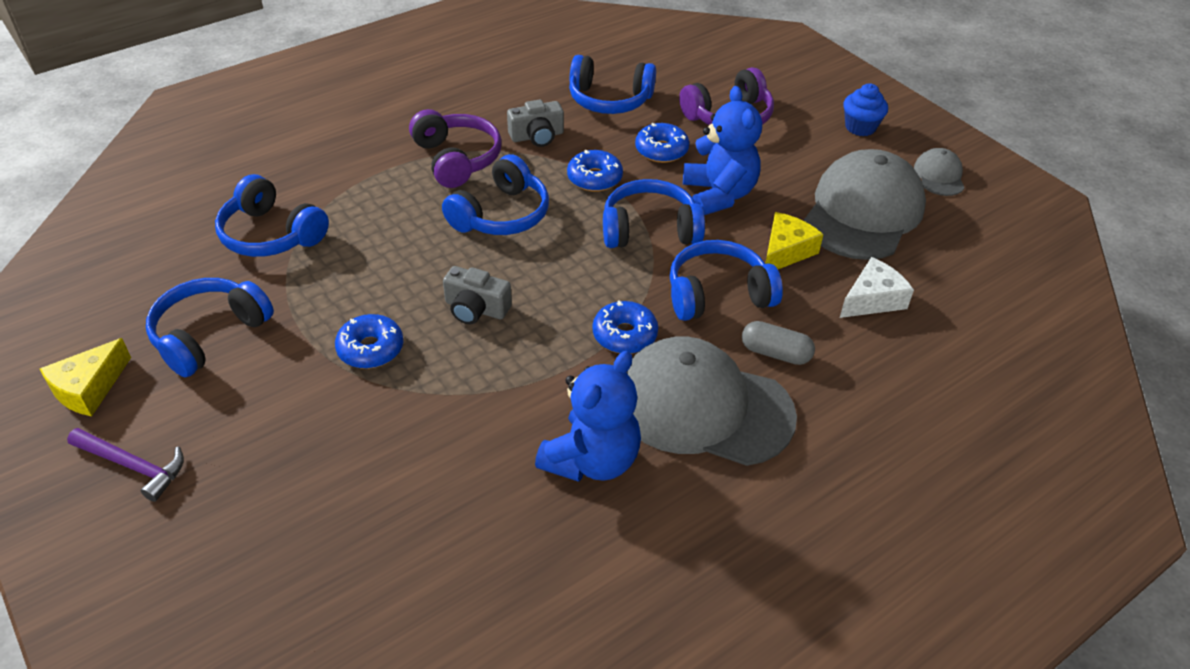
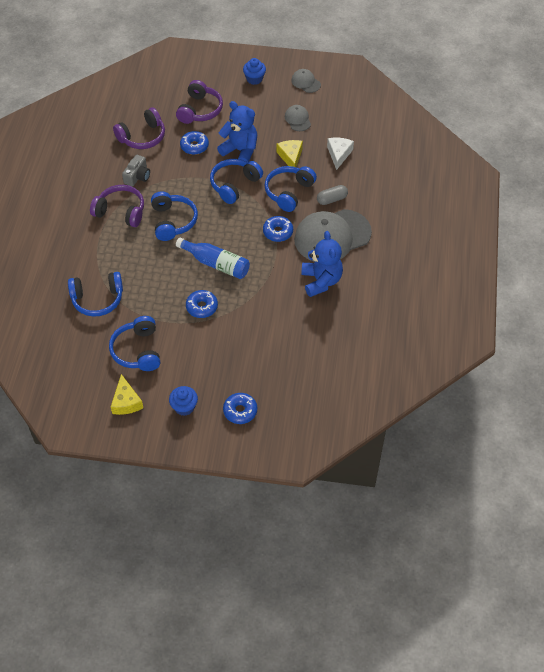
camera: 45 degrees left, 10 degrees up
purple hammer [67,428,184,502] -> blue cupcake [169,386,198,416]
grey camera [443,266,512,324] -> blue bottle [176,237,250,279]
blue donut [567,150,623,192] -> blue donut moved to [223,393,257,424]
blue headphones [569,55,656,114] -> purple headphones [113,108,165,149]
grey cap [804,149,926,260] -> grey cap [285,105,311,131], size x0.45

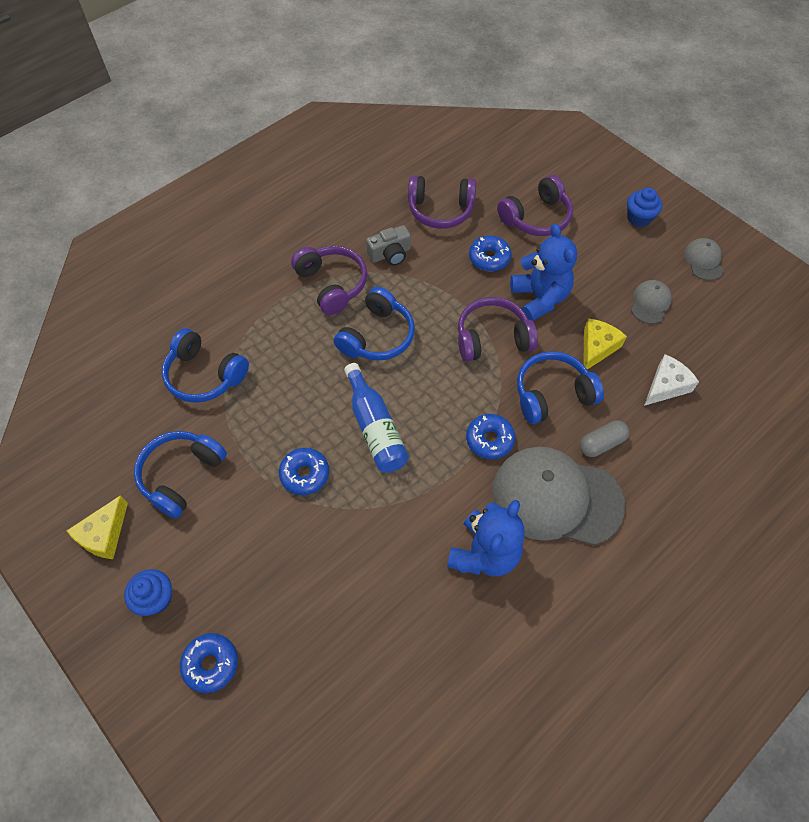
camera: 40 degrees right, 5 degrees up
blue headphones [210,159,263,204] -> purple headphones [458,297,538,362]
grey capsule [317,185,348,205] -> grey capsule turned 45 degrees counterclockwise [580,420,629,457]

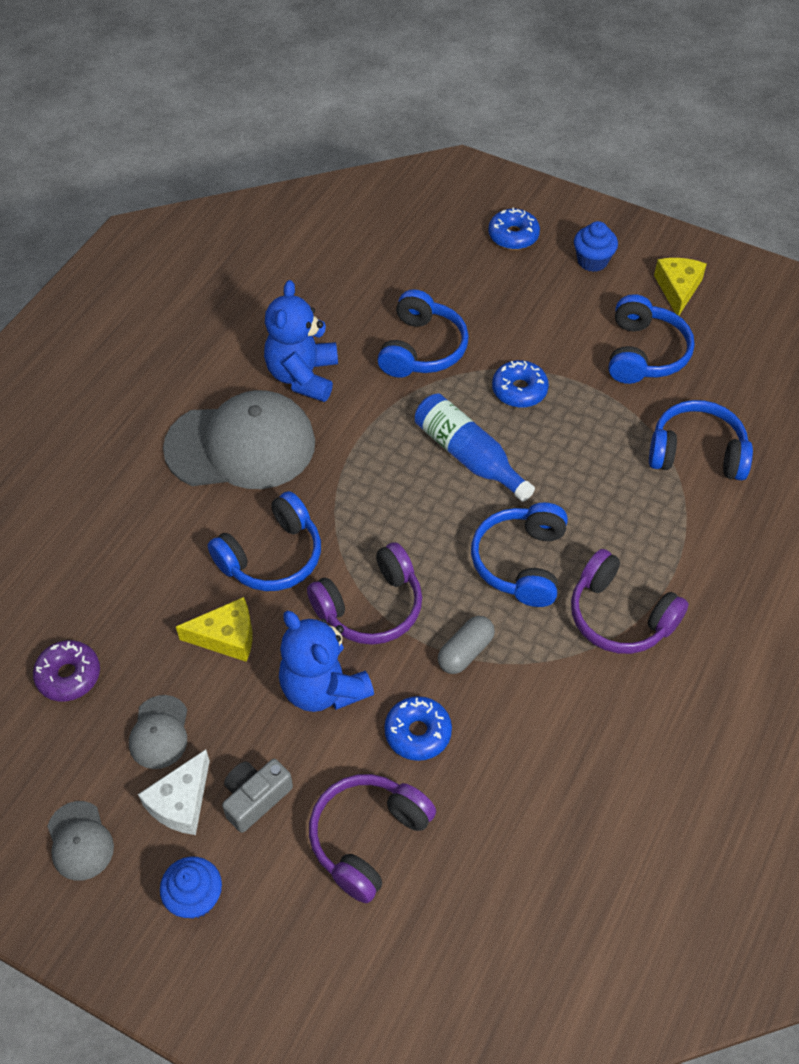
camera: 160 degrees right, 5 degrees down
grey camera [366,225,411,266] -> grey camera moved to [222,759,293,833]
purple headphones [408,175,476,229] -> none
blue donut [466,414,515,459] -> none
grey capsule [580,420,629,457] -> grey capsule moved to [438,616,495,674]
yellow cheese [583,318,627,370] -> yellow cheese turned 105 degrees counterclockwise [176,597,252,662]
white cheese [644,354,699,406] -> white cheese moved to [138,749,210,835]
none -> purple donut [33,640,100,701]
none -> blue headphones [377,289,469,378]

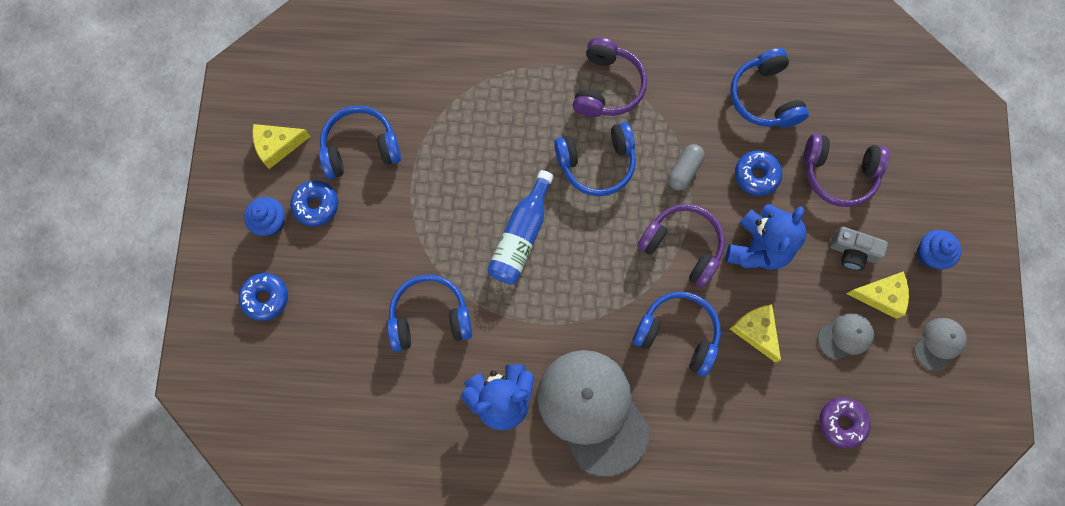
camera: 115 degrees left, 20 degrees up
white cheese [138,749,210,835] -> yellow cheese [846,271,909,319]
grey capsule [438,616,495,674] -> grey capsule turned 75 degrees counterclockwise [668,144,705,191]
blue donut [492,360,549,408] -> blue donut moved to [290,180,338,226]
blue headphones [649,400,753,480] -> blue headphones moved to [730,48,809,128]

